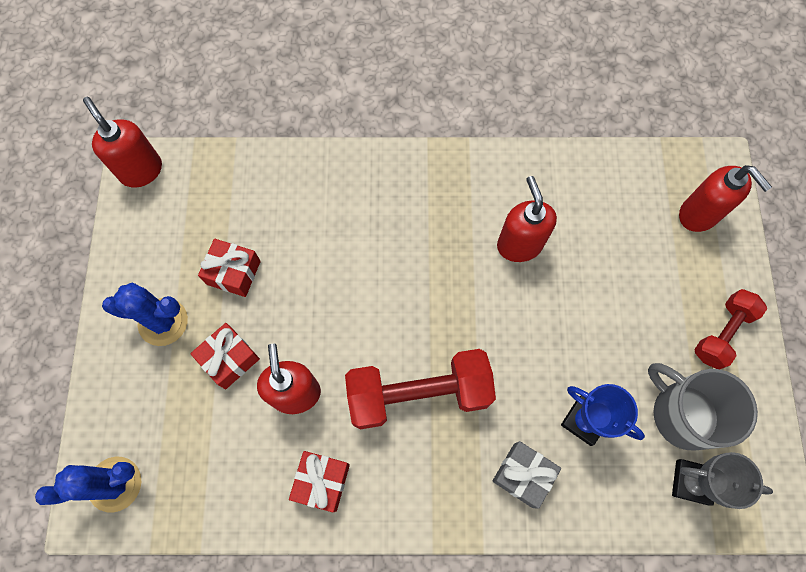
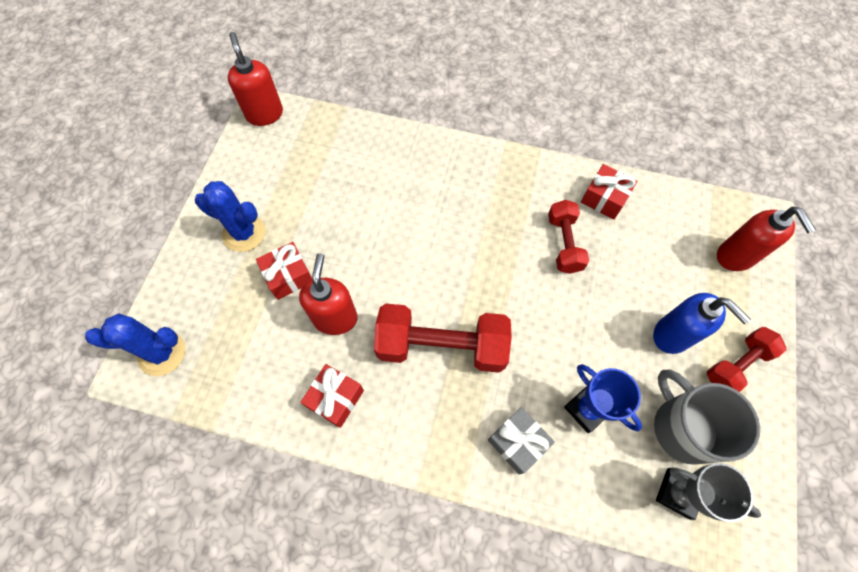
camera: 15 degrees right, 5 degrees down
red gift [198,239,261,297] -> red gift moved to [581,164,637,220]
red soap dispenser [497,176,557,262] -> red dumbbell [548,200,589,274]
none -> blue soap dispenser [653,293,751,354]

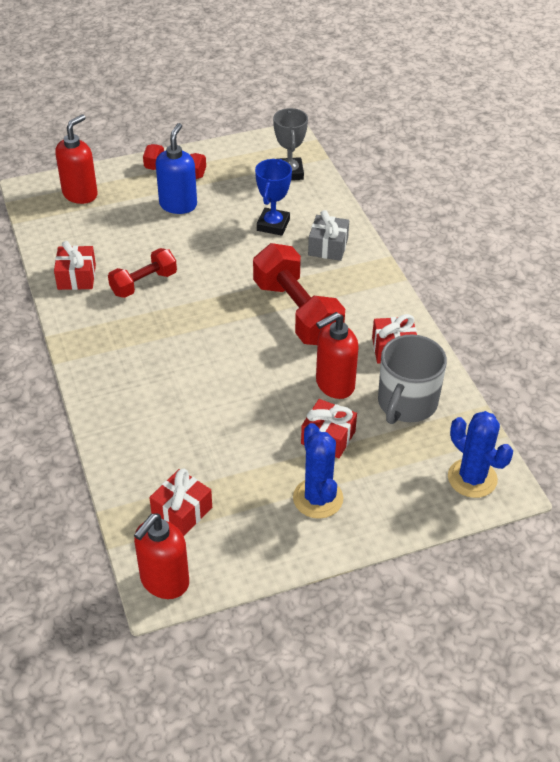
camera: 125 degrees left, 20 degrees down
grey mug [654,370,760,465] -> grey mug moved to [378,334,447,424]
none -> red gift [149,469,212,536]

